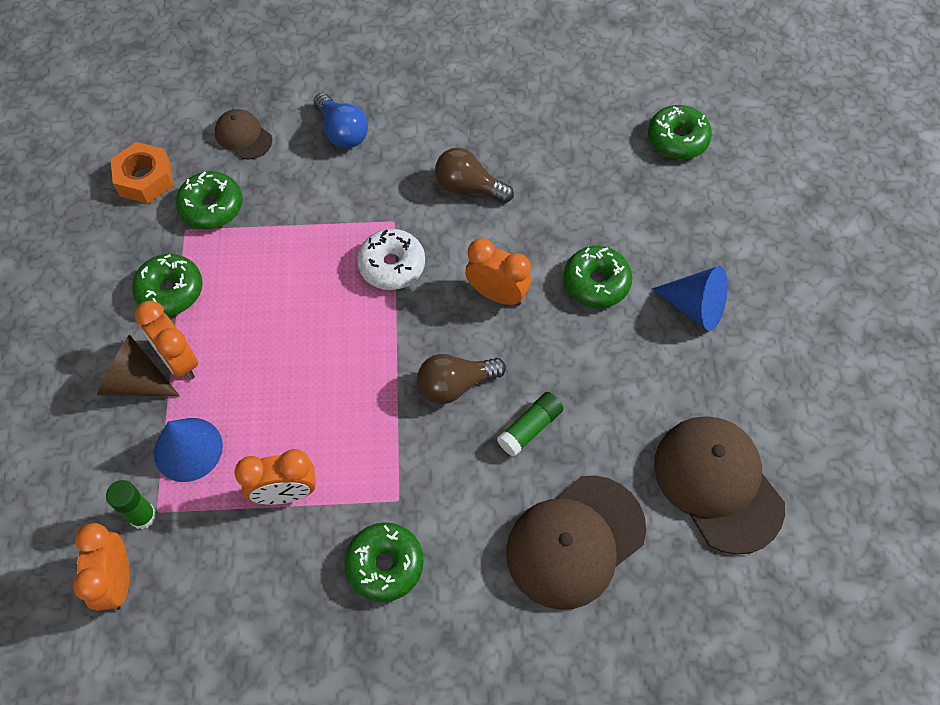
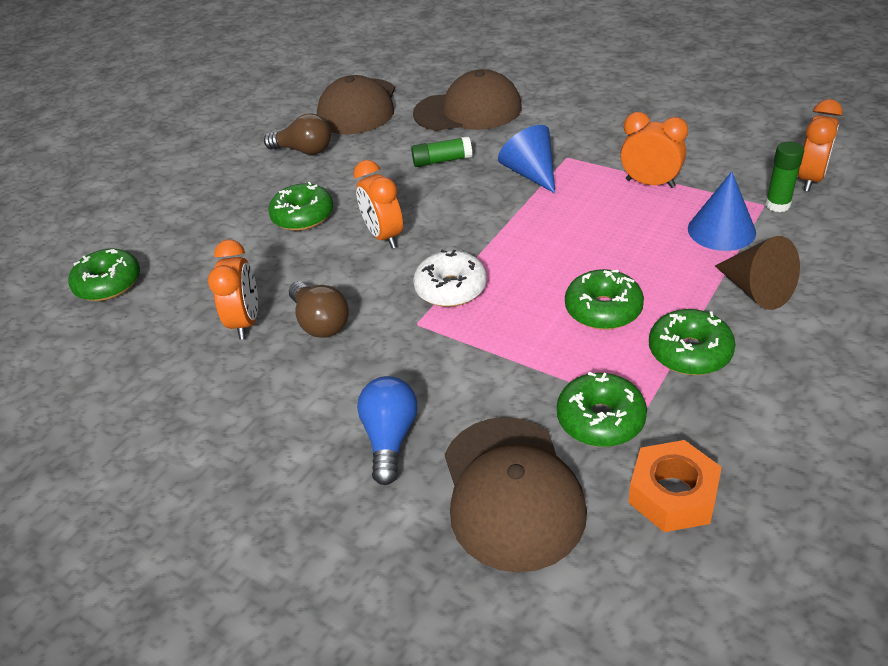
camera: 140 degrees left, 20 degrees down
orange clock [135,301,198,380] -> orange clock moved to [208,239,258,340]
brown cap [215,109,272,160] -> brown cap [445,417,587,573], size x1.92
green donut [344,522,424,602] -> green donut moved to [565,269,644,330]
brown light bulb [417,354,506,404] -> brown light bulb moved to [264,113,331,155]
blue cone [652,266,728,331] -> blue cone moved to [498,125,555,193]

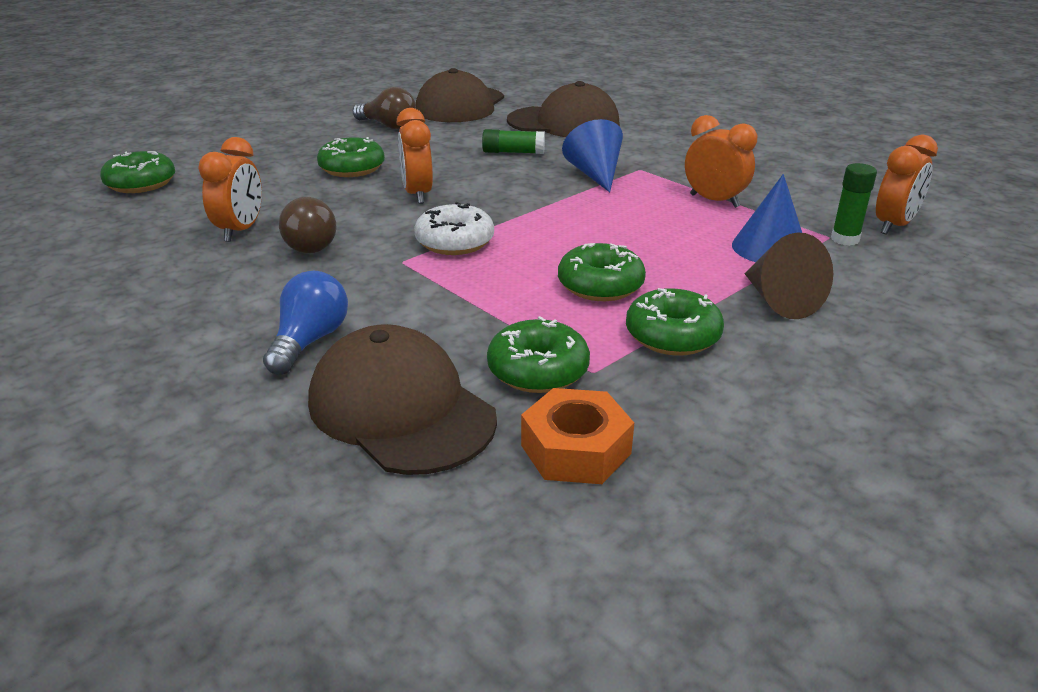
camera: 10 degrees right, 10 degrees down
brown cap [445,417,587,573] -> brown cap turned 135 degrees clockwise [308,324,497,475]

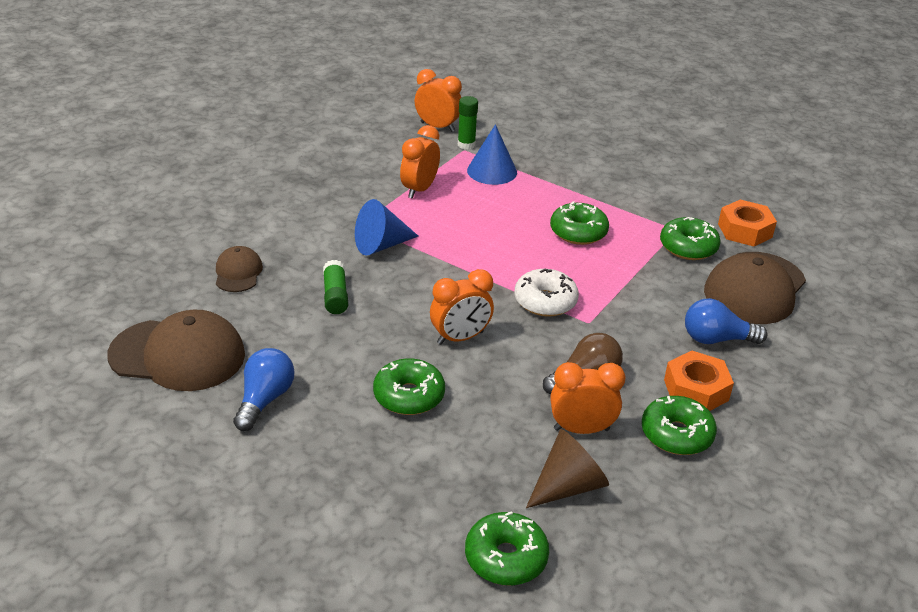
camera: 105 degrees left, 5 degrees up
brown light bulb [353,87,416,129] -> blue light bulb [233,348,295,431]
brown cap [507,81,620,137] -> brown cap [216,246,263,292], size x0.52
green donut [626,288,724,356] -> green donut moved to [642,396,717,455]
brown cone [745,232,833,319] -> brown cone moved to [526,429,609,508]
none -> orange nut [664,350,734,411]

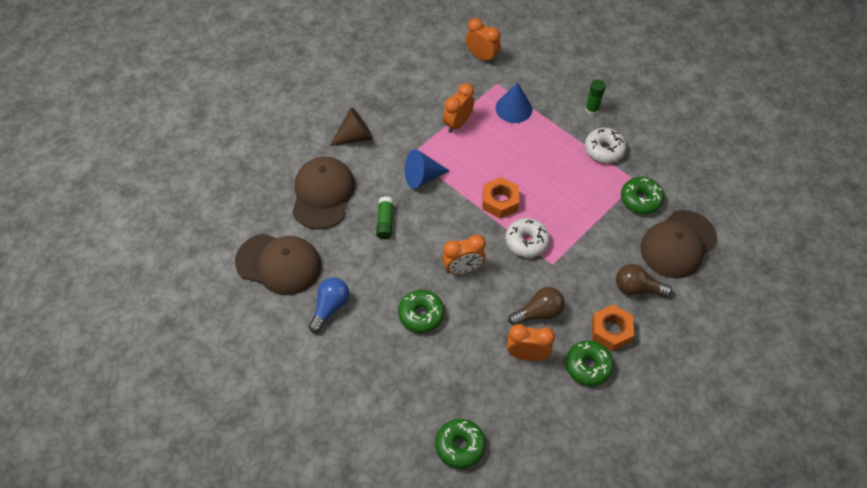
camera: 10 degrees right, 20 degrees up
brown cap [216,246,263,292] -> brown cap [292,157,355,229], size x1.92
green glue stick [458,96,478,150] -> green glue stick moved to [585,79,606,115]
brown cone [526,429,609,508] -> brown cone moved to [330,107,373,146]
green donut [550,201,609,245] -> none
blue light bulb [685,298,768,344] -> brown light bulb [616,264,672,297]
orange nut [718,199,777,246] -> orange nut moved to [482,177,519,218]
none -> white donut [585,128,626,163]

